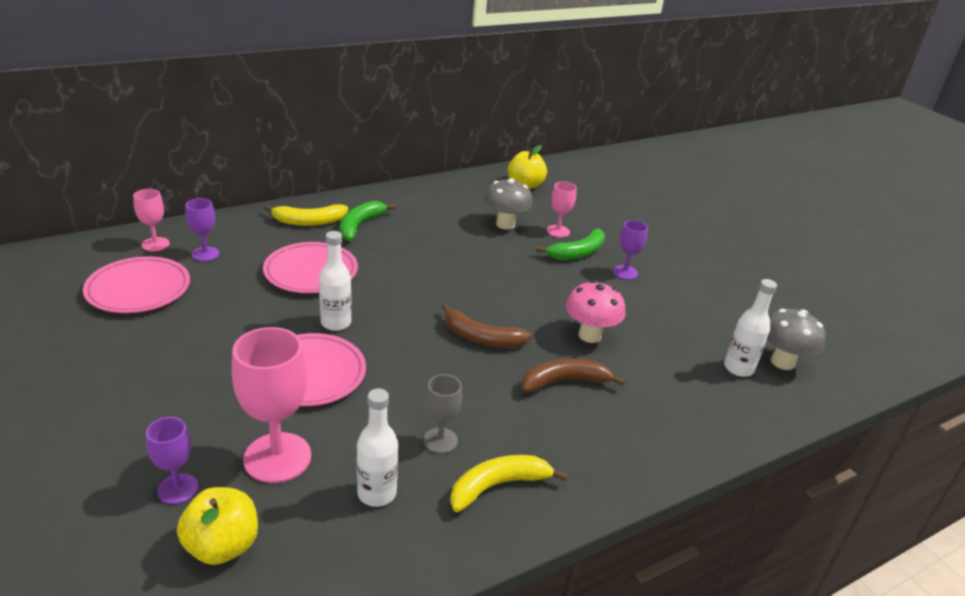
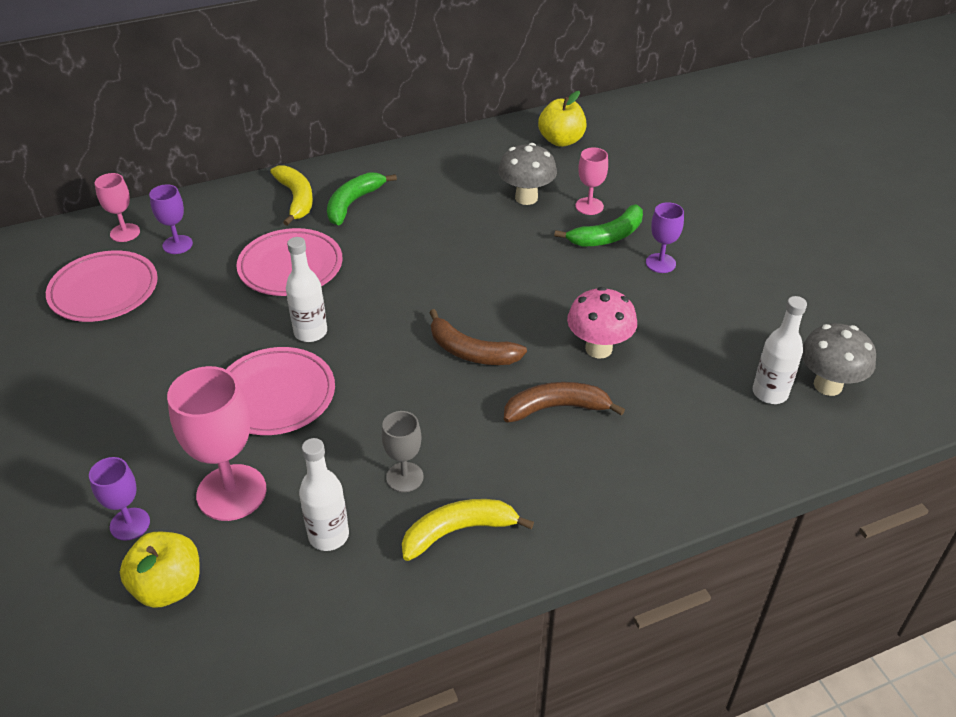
camera: 10 degrees right, 10 degrees up
yellow banana [264,204,348,226] -> yellow banana turned 105 degrees counterclockwise [270,165,313,226]

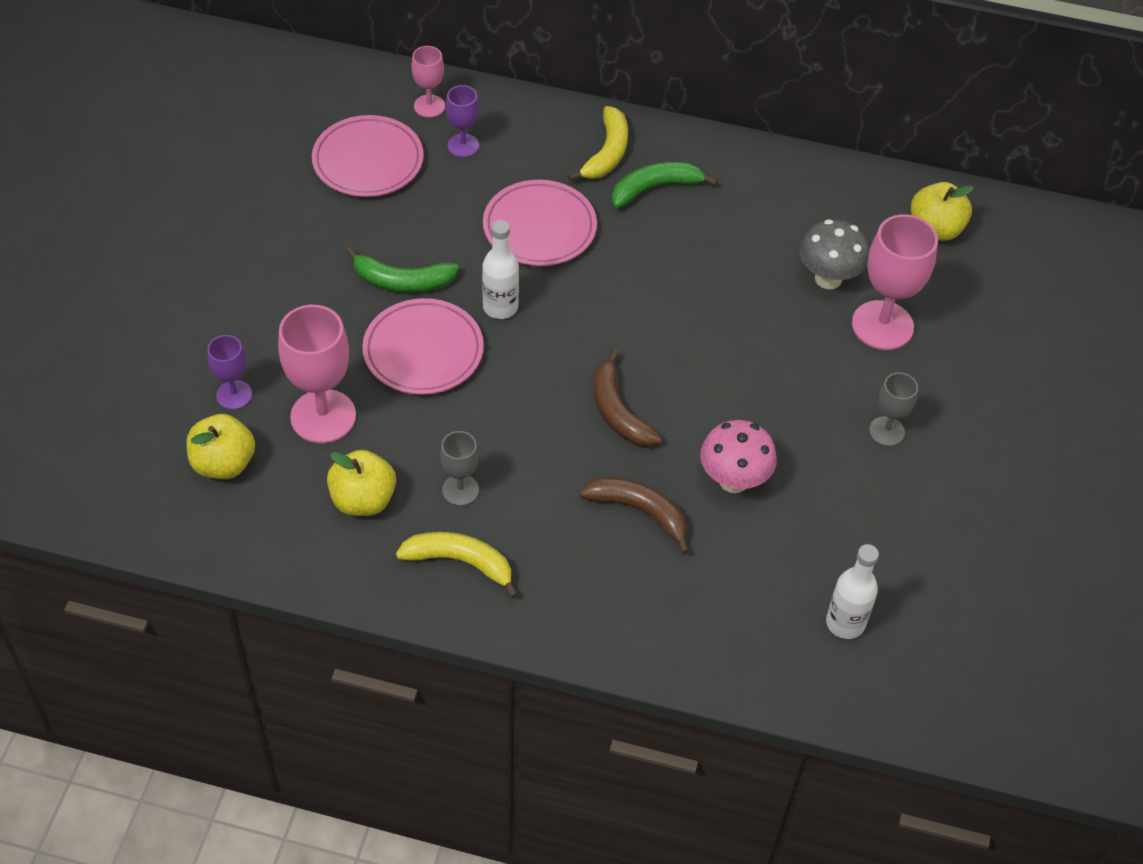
camera: 35 degrees right, 10 degrees up
white bottle [299,438,349,551] -> yellow apple [327,450,396,516]
green banana [554,204,643,247] -> green banana moved to [346,247,459,293]
pink goblet [575,147,608,215] -> pink goblet [852,214,938,350], size x1.82
purple goblet [646,202,684,273] -> grey goblet [869,372,918,446]
grey mushroom [802,323,876,396] -> none

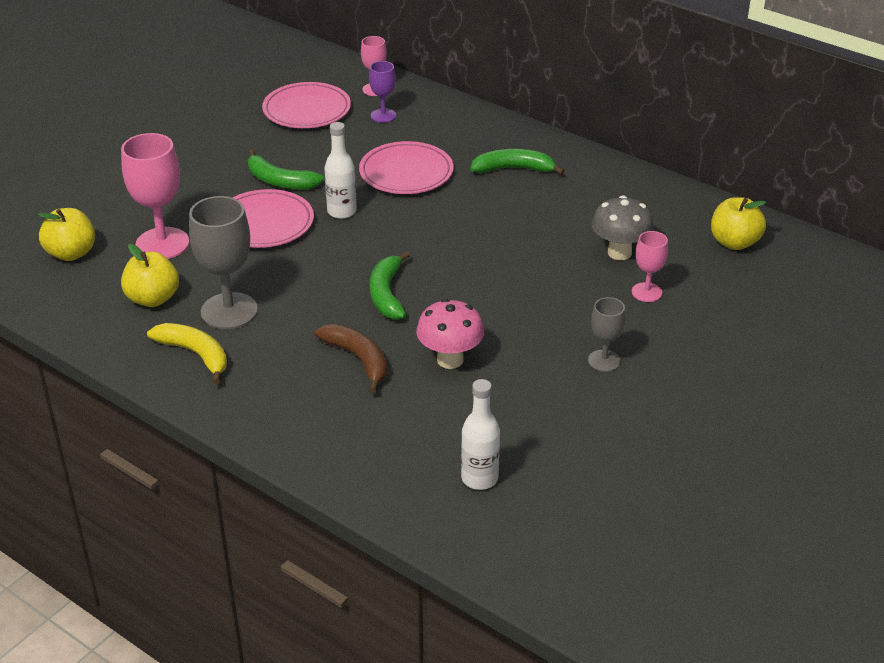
camera: 25 degrees right, 15 degrees down
purple goblet [208,335,252,410] -> none
grey goblet [440,431,479,506] -> grey goblet [189,196,258,329], size x1.82
yellow banana [568,106,628,181] -> none
brown banana [593,349,662,447] -> green banana [370,251,410,320]
pink goblet [852,214,938,350] -> pink goblet [632,231,668,302], size x0.55

